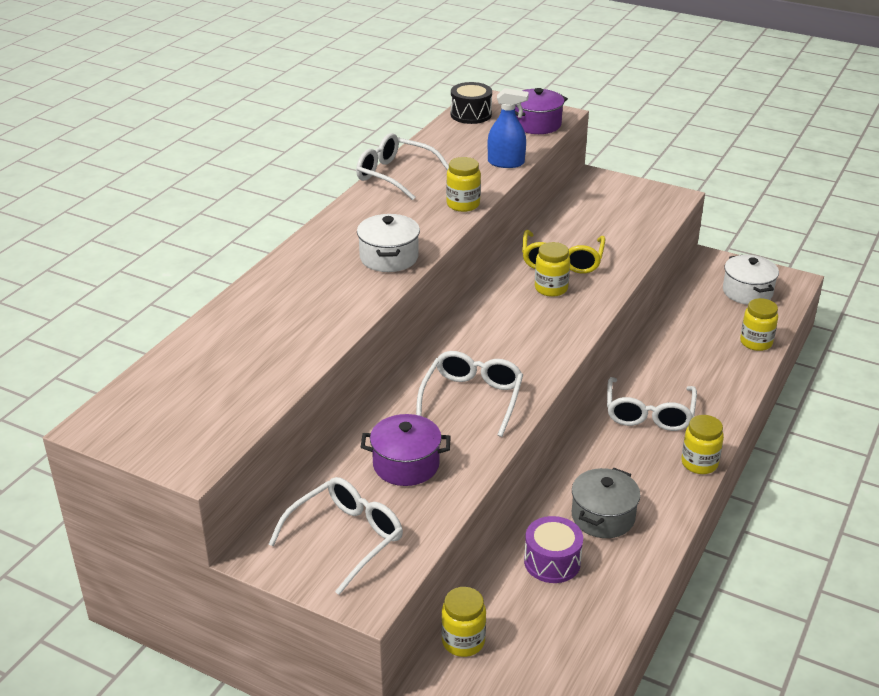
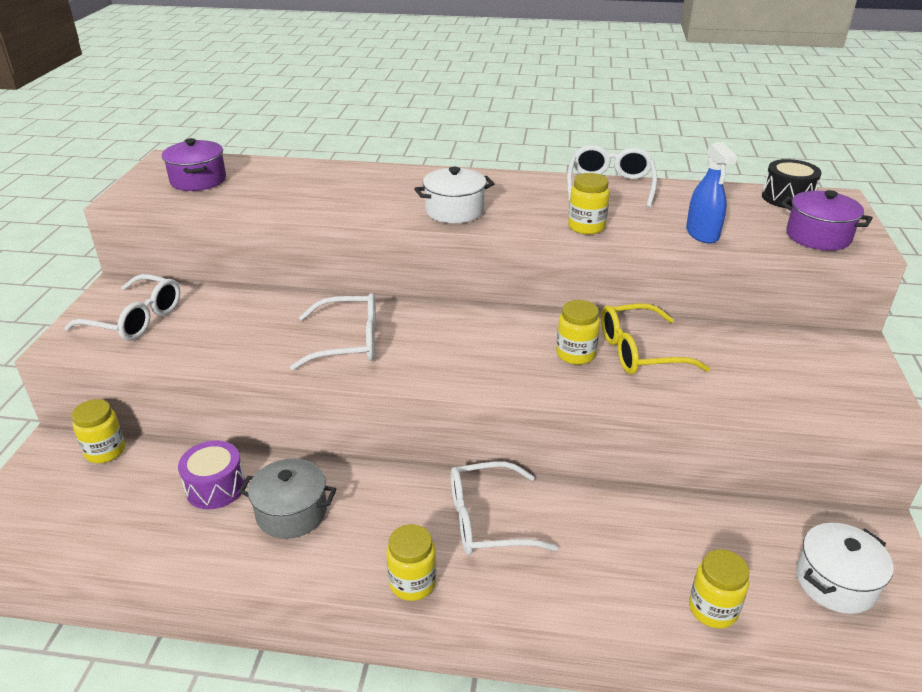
camera: 70 degrees right, 0 degrees up
purple pot [361,414,451,486] -> purple pot moved to [162,138,226,191]

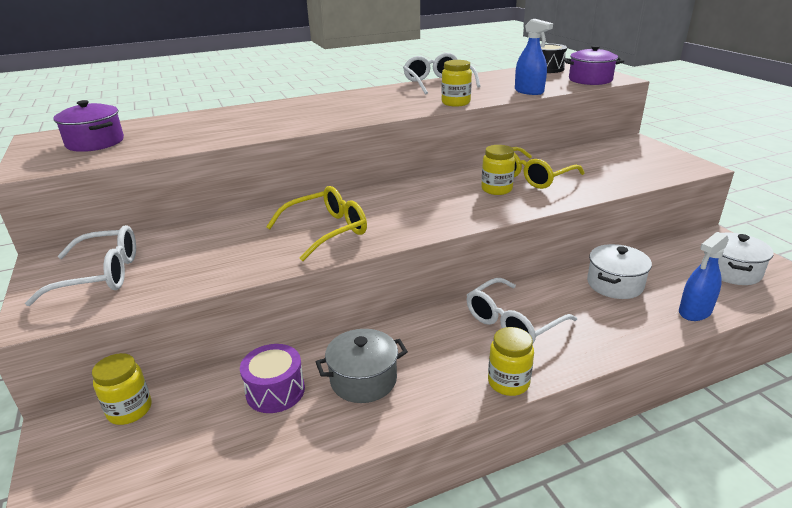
camera: 30 degrees left, 5 degrees down
white glasses [289,293,376,370] -> yellow glasses [266,186,367,261]
white pot [414,167,494,223] -> white pot moved to [587,244,652,299]
yellow jar [689,549,749,628] -> blue spray bottle [679,232,729,321]

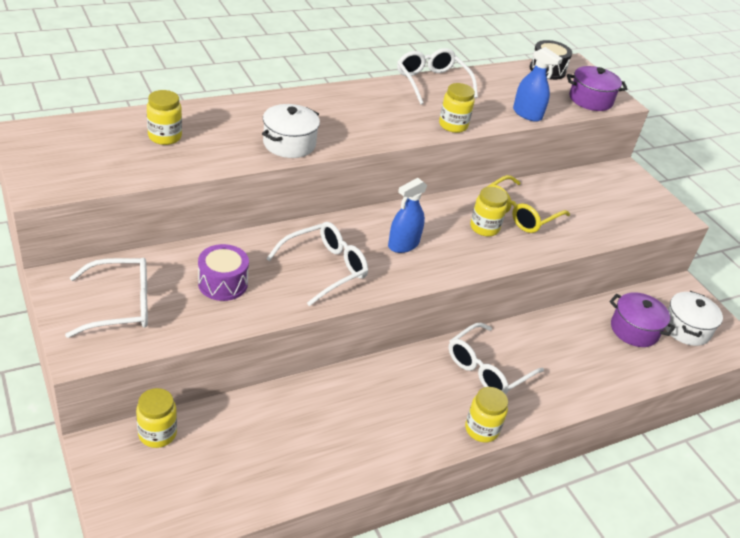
camera: 10 degrees left, 10 degrees up
purple pot [53,100,124,152] -> purple pot moved to [609,292,675,347]
purple drum [240,344,305,413] -> purple drum moved to [198,244,249,301]
yellow glasses [266,186,367,261] -> white glasses [266,222,368,306]
grey pot [316,329,408,403] -> none
white pot [587,244,652,299] -> white pot moved to [262,104,320,158]
blue spray bottle [679,232,729,321] -> blue spray bottle moved to [388,178,427,253]
none -> yellow jar [147,90,182,145]

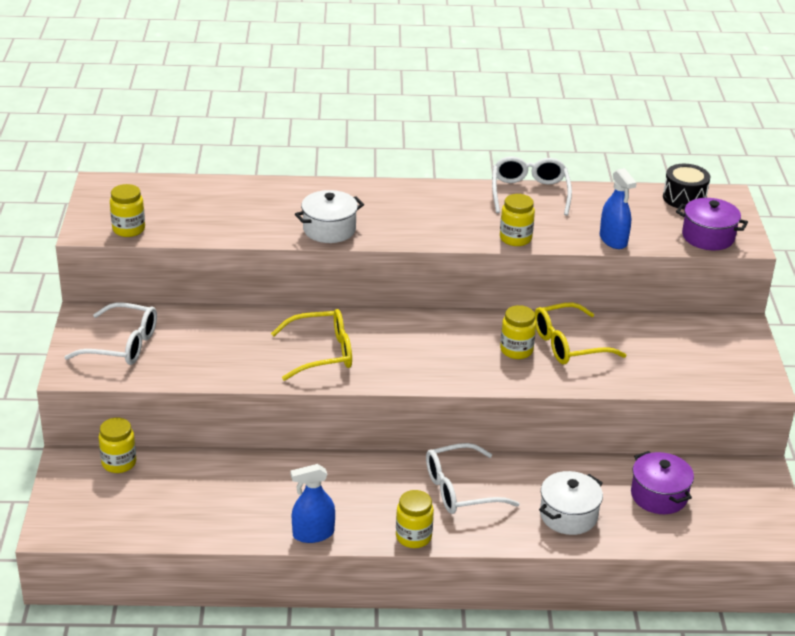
camera: 30 degrees right, 5 degrees down
yellow jar [147,90,182,145] -> yellow jar moved to [110,184,145,237]
purple drum [198,244,249,301] -> none
white glasses [266,222,368,306] -> yellow glasses [271,309,352,381]
blue spray bottle [388,178,427,253] -> blue spray bottle moved to [291,464,335,543]
white pot [665,291,723,346] -> white pot moved to [539,471,603,535]

